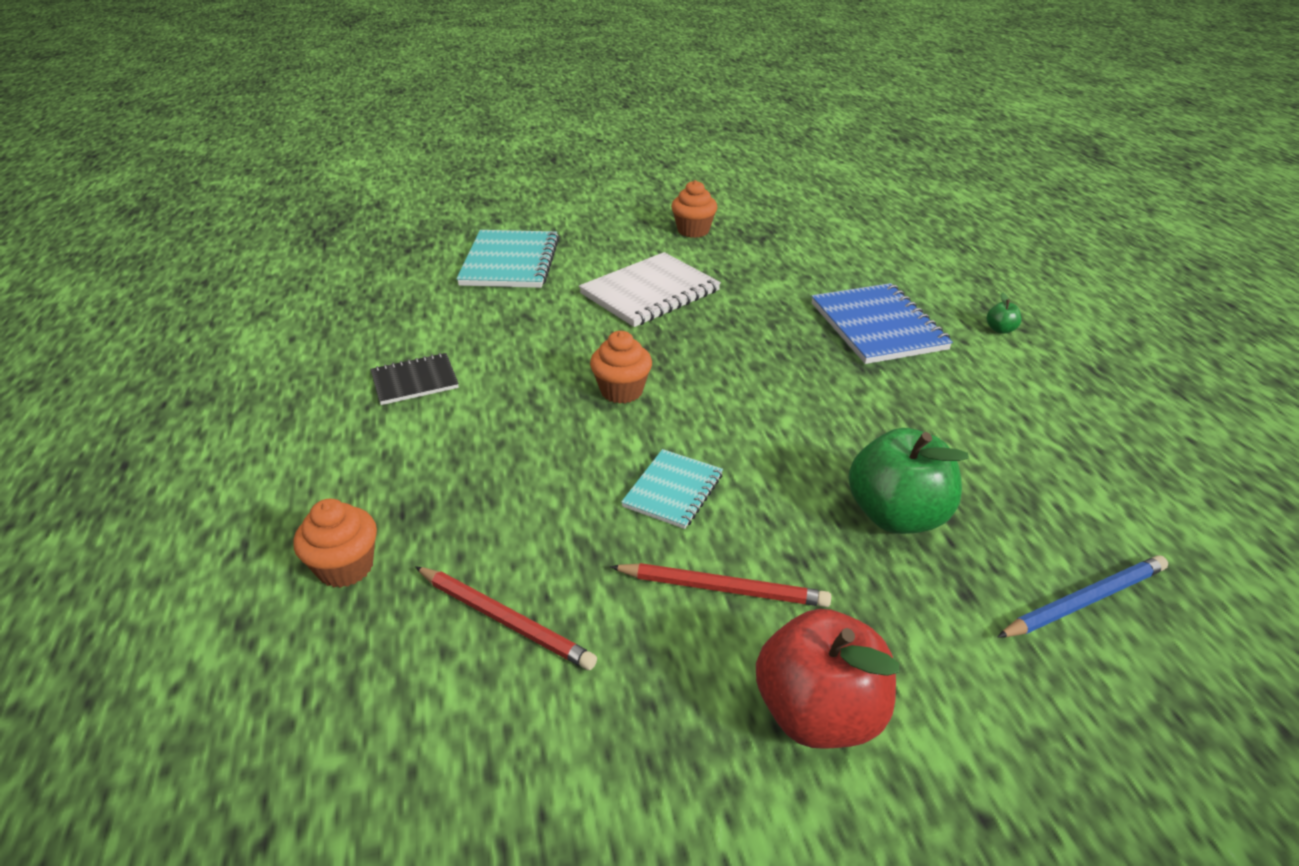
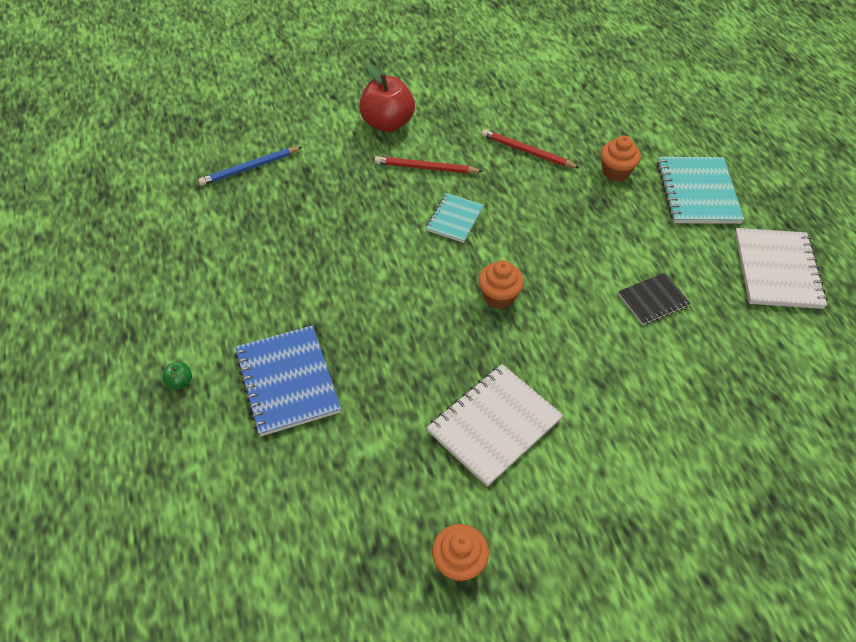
camera: 175 degrees right, 15 degrees up
turquoise notebook [456,230,559,288] -> turquoise notebook moved to [657,157,744,224]
green apple [849,428,969,534] -> none
none -> white notebook [735,228,828,309]

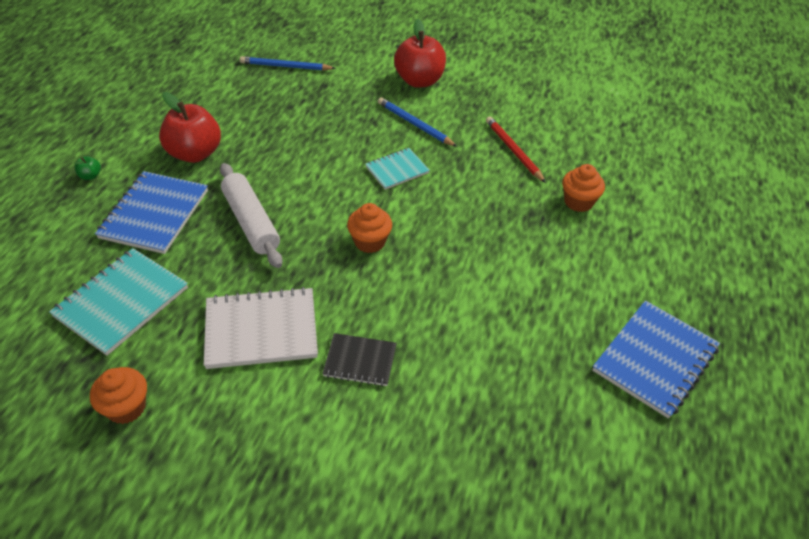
camera: 35 degrees right, 5 degrees down
red pencil [375,156,483,174] -> blue pencil [378,97,457,147]
black notebook [618,273,691,325] -> black notebook moved to [322,333,397,386]
turquoise notebook [657,157,744,224] -> turquoise notebook moved to [49,248,188,356]
white notebook [735,228,828,309] -> blue notebook [592,300,720,419]
none -> red apple [159,92,221,163]
none -> white rolling pin [220,163,283,268]

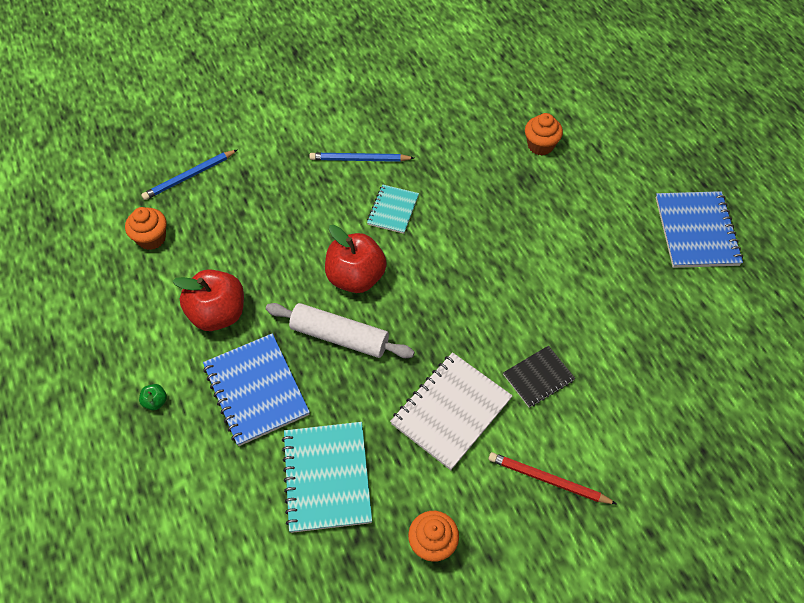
camera: 40 degrees left, 10 degrees up
orange cupcake [347,203,392,253] -> orange cupcake moved to [125,207,167,250]
red apple [394,19,446,88] -> red apple moved to [325,225,387,293]
red pencil [486,116,546,183] -> red pencil moved to [488,452,617,504]

